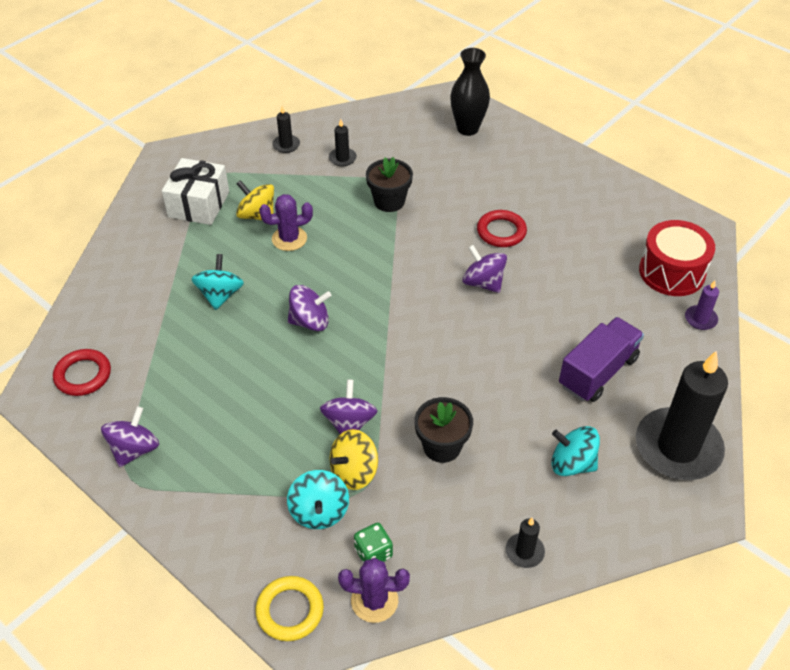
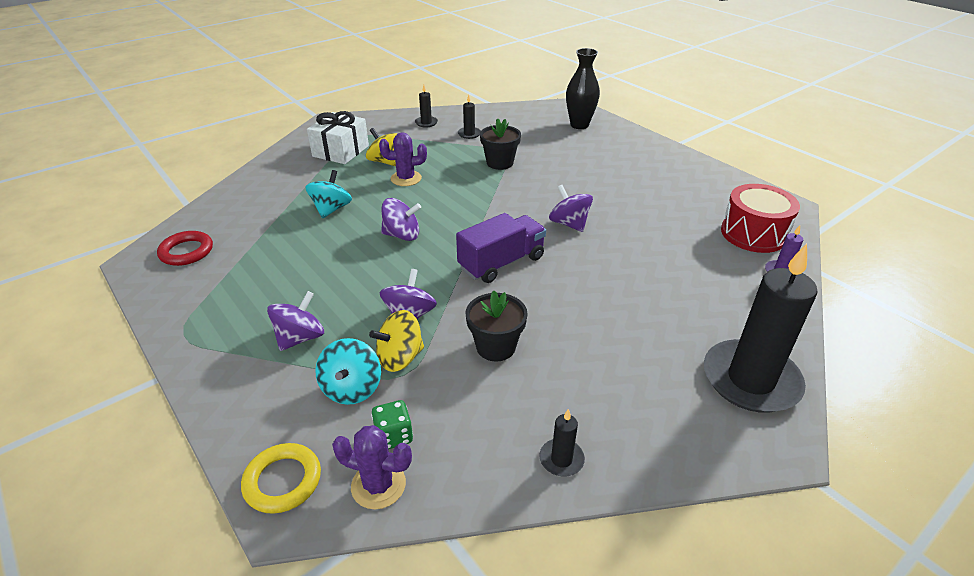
camera: 10 degrees right, 10 degrees down
purple spinning top [101,406,159,467] -> purple spinning top moved to [267,291,324,351]
red ring [477,210,527,247] -> none
turquoise spinning top [551,426,600,476] -> none
purple truck [559,317,644,402] -> purple truck moved to [456,213,546,283]

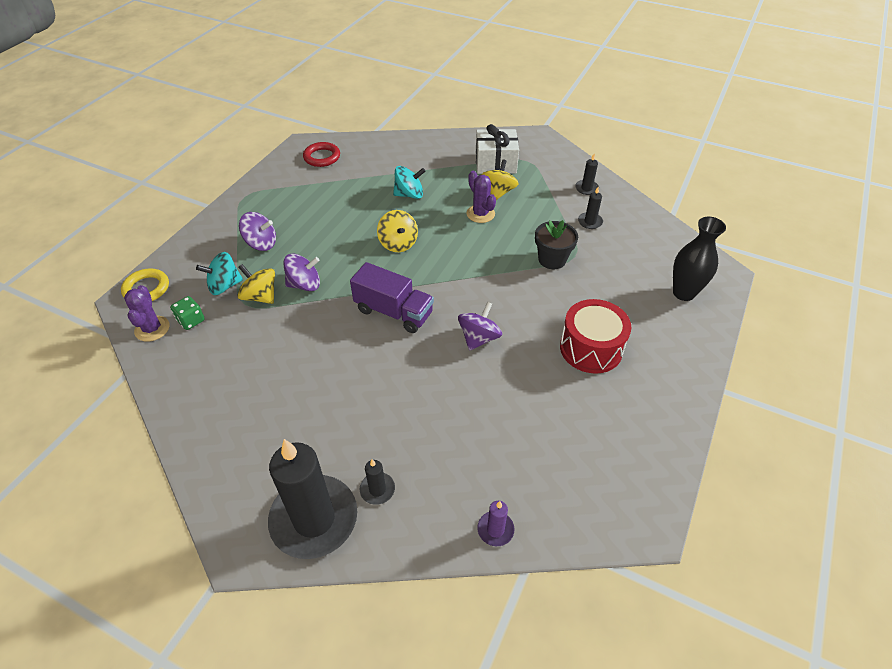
camera: 65 degrees right, 10 degrees up
purple spinning top [381,198,421,241] -> yellow spinning top [377,210,418,252]
black flower pot [466,291,528,361] -> none
black candle [539,409,585,477] -> black candle moved to [360,459,395,505]
red drum [721,184,800,253] -> red drum moved to [560,299,631,374]

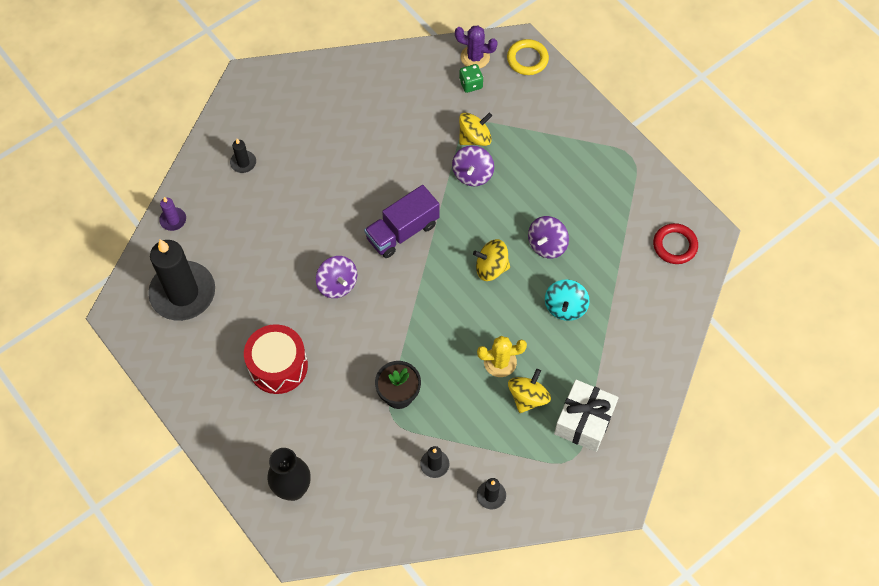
camera: 115 degrees right, 15 degrees up
turquoise spinning top [196,252,243,295] -> none
purple spinning top [239,212,276,251] -> purple spinning top moved to [528,216,569,258]
black candle [268,439,357,559] -> black candle moved to [148,239,215,321]
purple cactus [466,171,496,223] -> yellow cactus [477,336,527,377]
yellow spinning top [481,160,519,200] -> yellow spinning top turned 105 degrees counterclockwise [508,369,551,413]

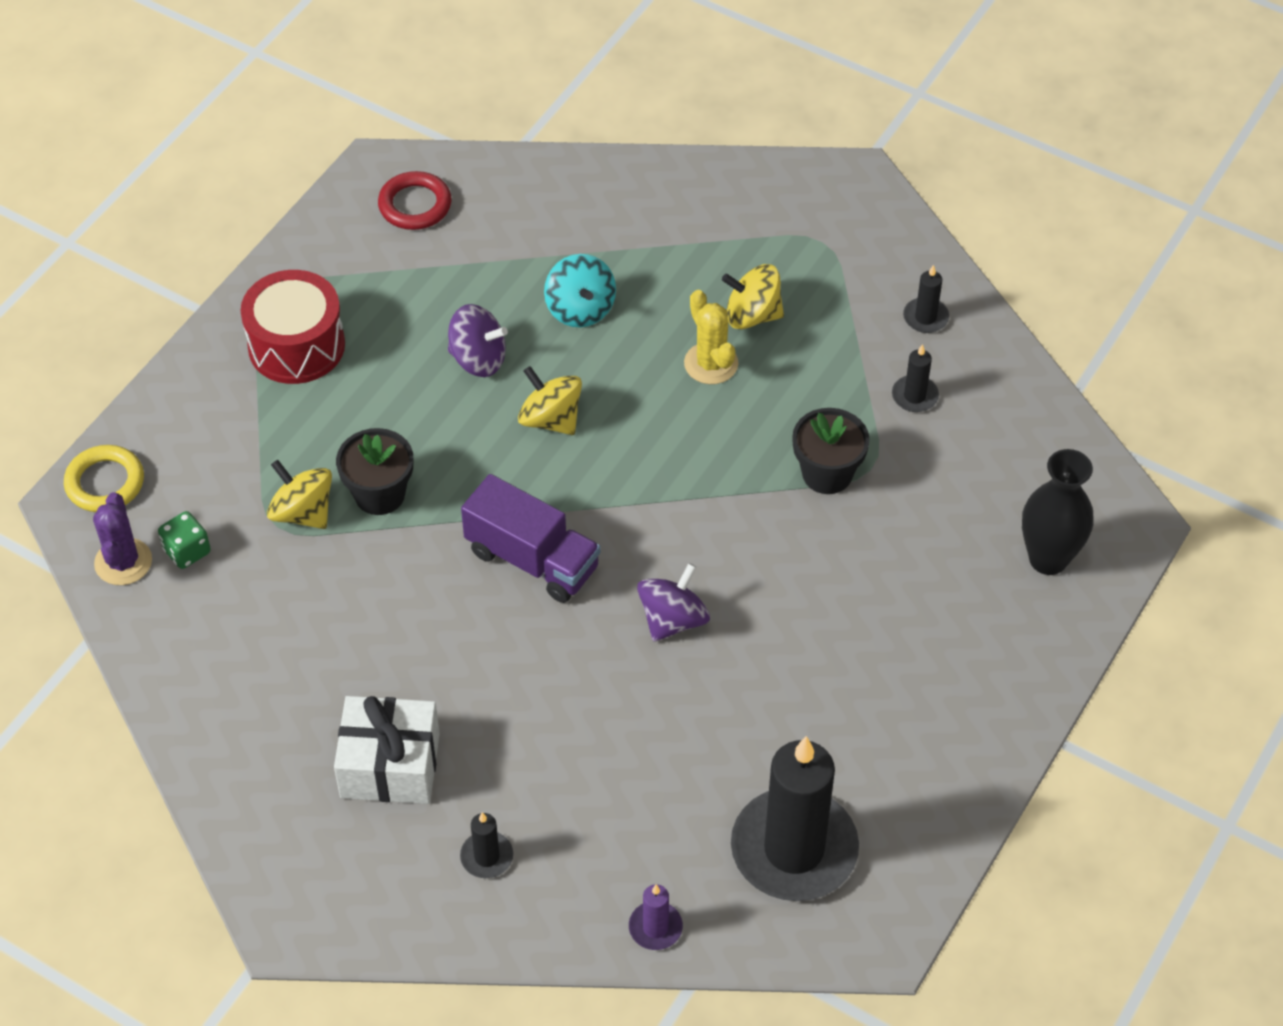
camera: 110 degrees left, 10 degrees down
red drum [244,324,308,394] -> red drum moved to [241,270,345,384]
purple spinning top [452,146,494,186] -> black flower pot [336,428,413,515]
yellow spinning top [473,239,510,281] -> yellow spinning top turned 150 degrees clockwise [518,366,582,435]
turquoise spinning top [545,279,590,321] -> turquoise spinning top turned 75 degrees clockwise [544,254,616,327]
white gift [554,380,619,452] -> white gift moved to [334,696,440,804]

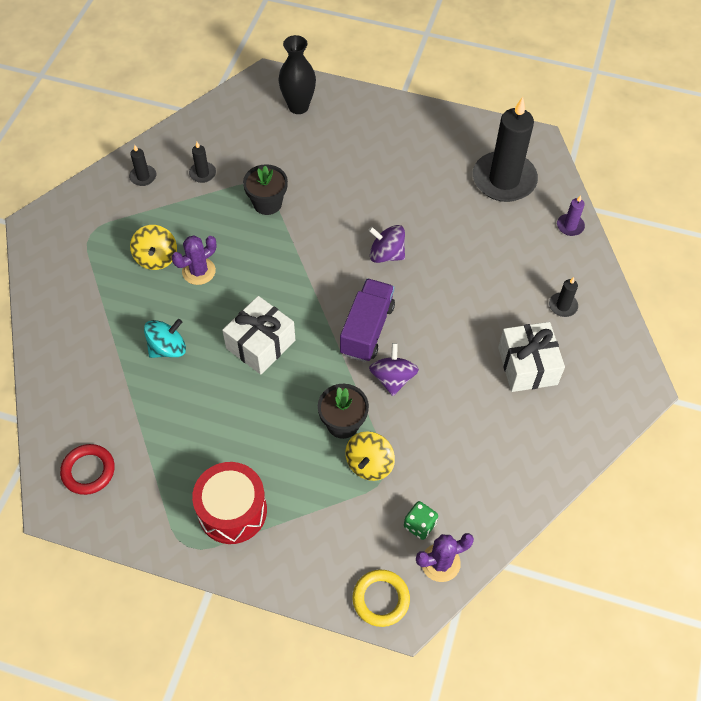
camera: 105 degrees left, 5 degrees up
purple spinning top [448,304,508,377] -> purple spinning top moved to [369,343,419,396]
yellow spinning top [518,366,582,435] -> white gift [222,296,295,374]
yellow cactus [684,290,738,384] -> purple cactus [172,235,216,285]

